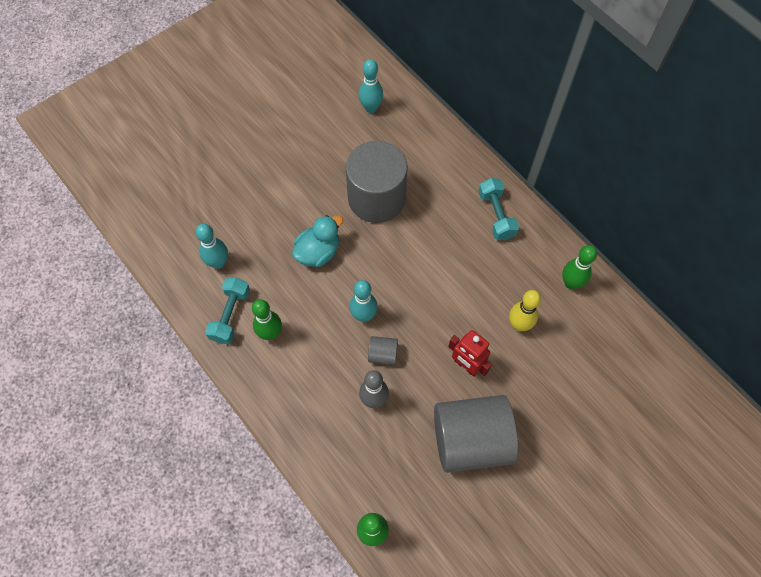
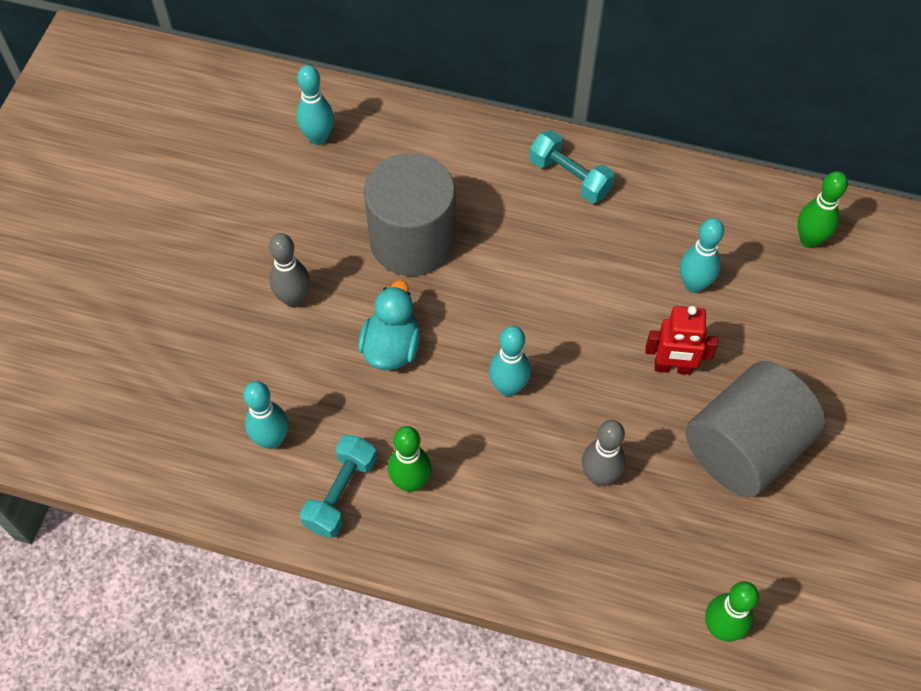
camera: 35 degrees left, 5 degrees down
turquoise dumbbell [205,277,250,344] -> turquoise dumbbell turned 45 degrees clockwise [300,435,377,538]
grey cylinder [368,336,398,365] -> none
yellow bowling pin [509,290,541,331] -> turquoise bowling pin [680,218,724,293]
green bowling pin [562,245,597,289] -> green bowling pin moved to [797,171,848,248]
none -> grey bowling pin [269,233,310,308]

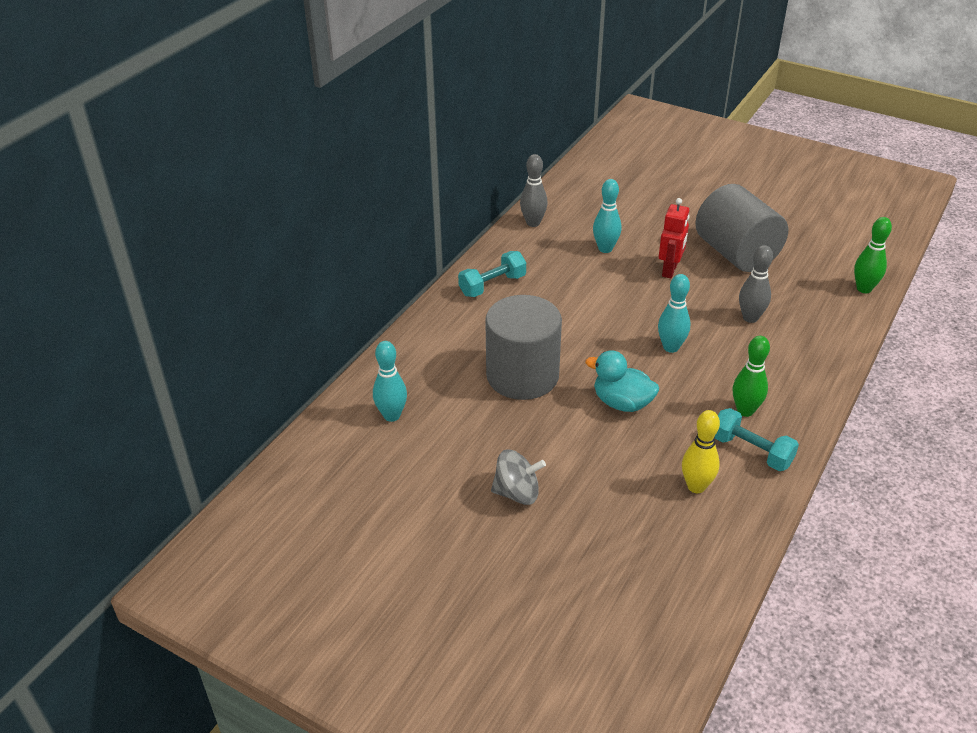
camera: 75 degrees left, 20 degrees down
turquoise bowling pin [243,381,289,449] -> yellow bowling pin [682,410,720,493]
grey bowling pin [269,233,310,308] -> grey bowling pin moved to [520,154,548,227]
green bowling pin [797,171,848,248] -> none
none -> grey spinning top [491,449,546,505]

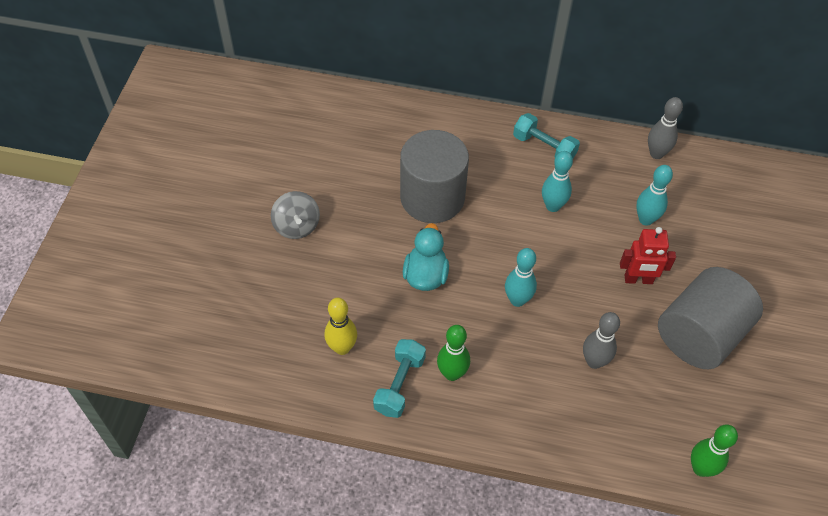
camera: 70 degrees right, 15 degrees up
turquoise bowling pin [373,341,407,422] -> turquoise bowling pin moved to [542,151,573,212]

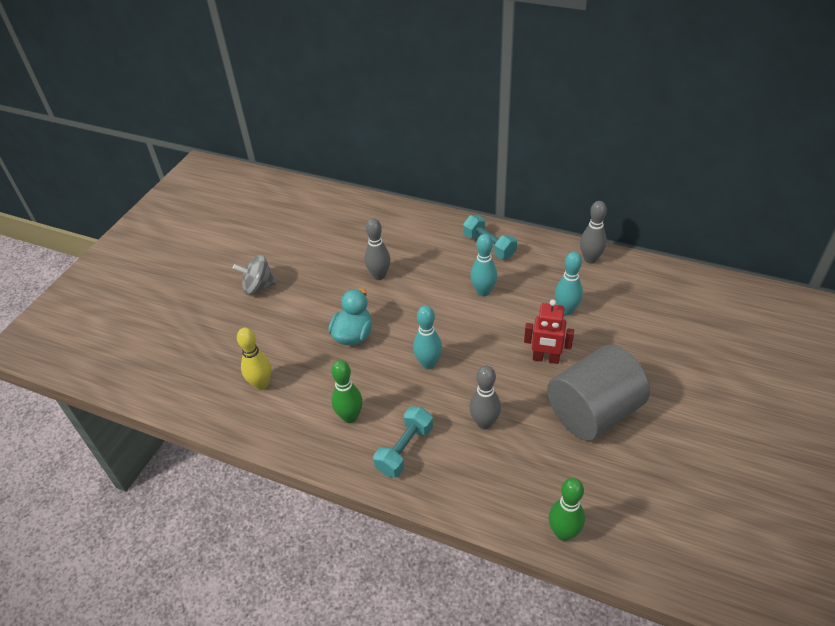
camera: 15 degrees right, 10 degrees down
grey spinning top [271,191,320,239] -> grey spinning top turned 90 degrees clockwise [233,255,276,294]
turquoise dumbbell [373,339,426,418] -> turquoise dumbbell moved to [373,406,433,477]
grey cylinder [400,130,469,223] -> grey bowling pin [365,218,390,280]

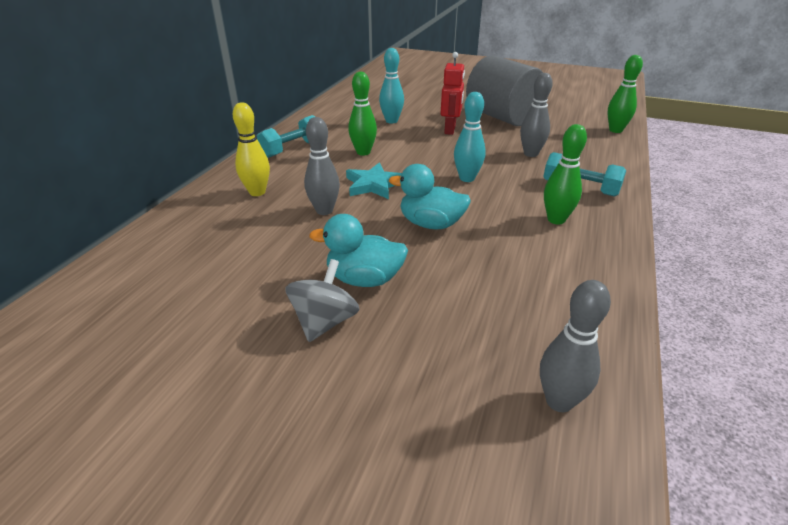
camera: 95 degrees left, 10 degrees down
grey spinning top [233,255,276,294] -> grey spinning top turned 150 degrees counterclockwise [285,259,359,342]
yellow bowling pin [237,328,271,390] -> yellow bowling pin moved to [233,102,270,196]
turquoise bowling pin [471,234,497,297] -> green bowling pin [348,72,377,156]
grey bowling pin [580,201,607,264] -> grey bowling pin moved to [540,280,611,412]
none -> turquoise duck [309,214,408,287]
none -> turquoise star [346,162,402,199]

